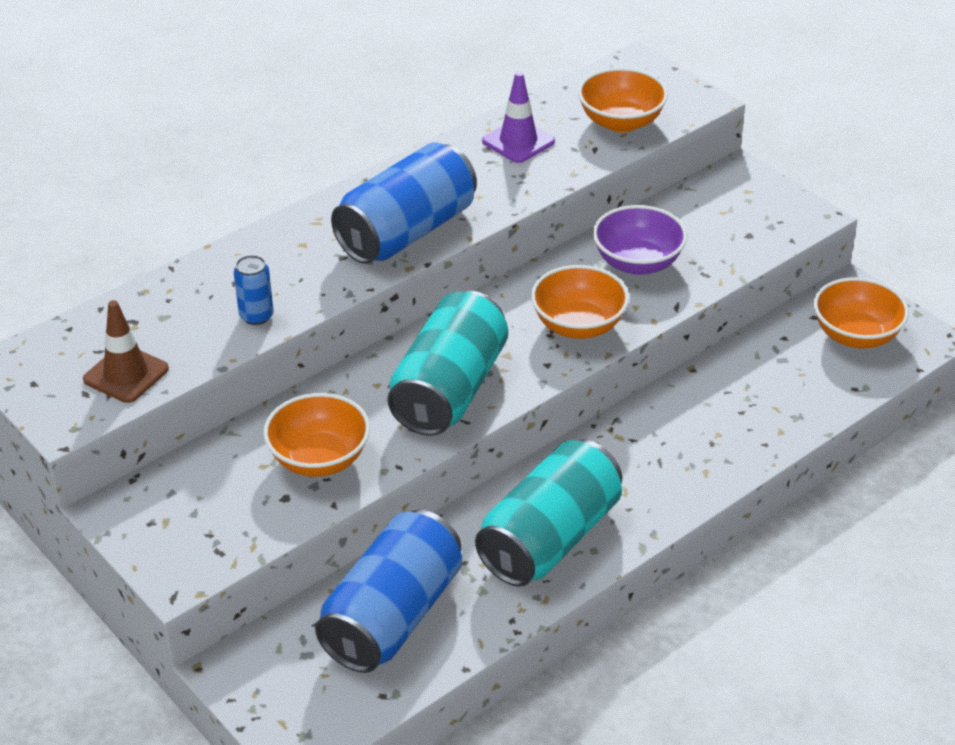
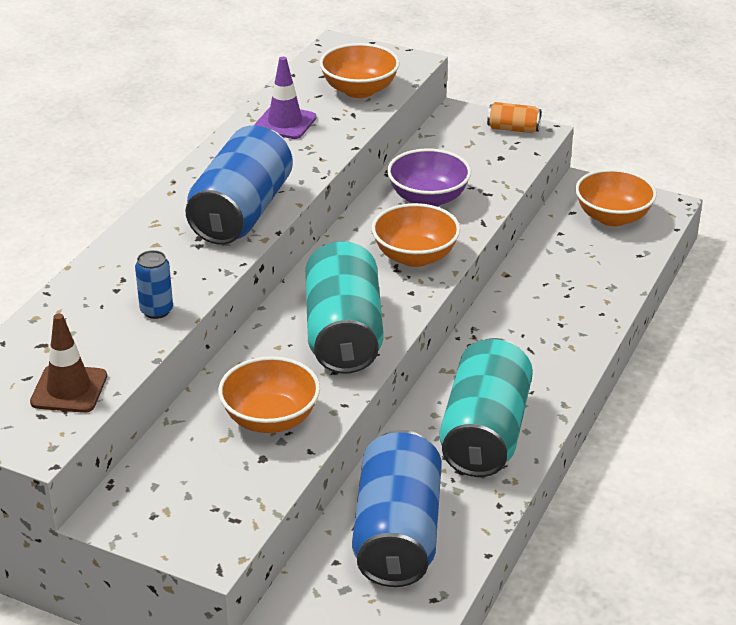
camera: 25 degrees left, 5 degrees down
none -> orange can [487,102,541,133]

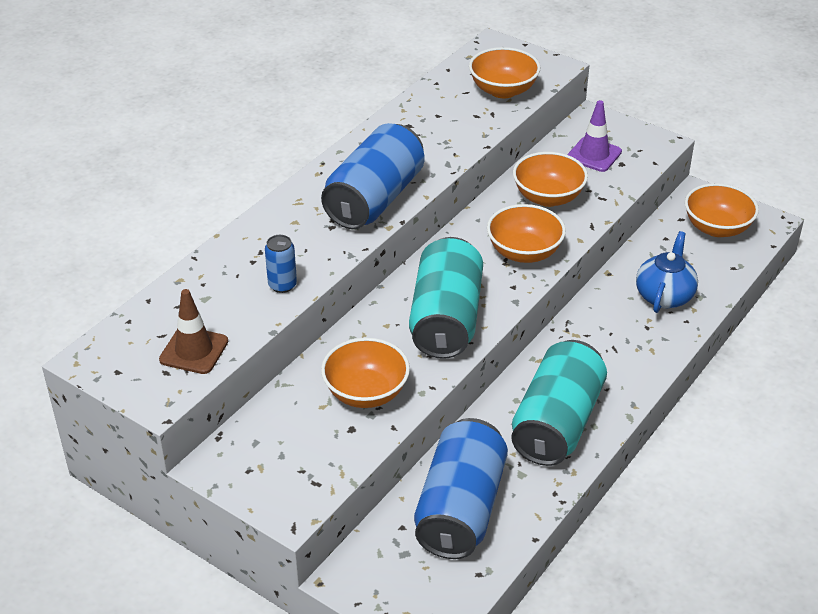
camera: 10 degrees right, 5 degrees up
purple traffic cone [254,57,317,139] -> purple traffic cone moved to [567,100,622,172]
purple bowl [387,148,471,207] -> orange bowl [513,152,588,207]
orange can [487,102,541,133] -> none
none -> blue teapot [636,231,698,313]

